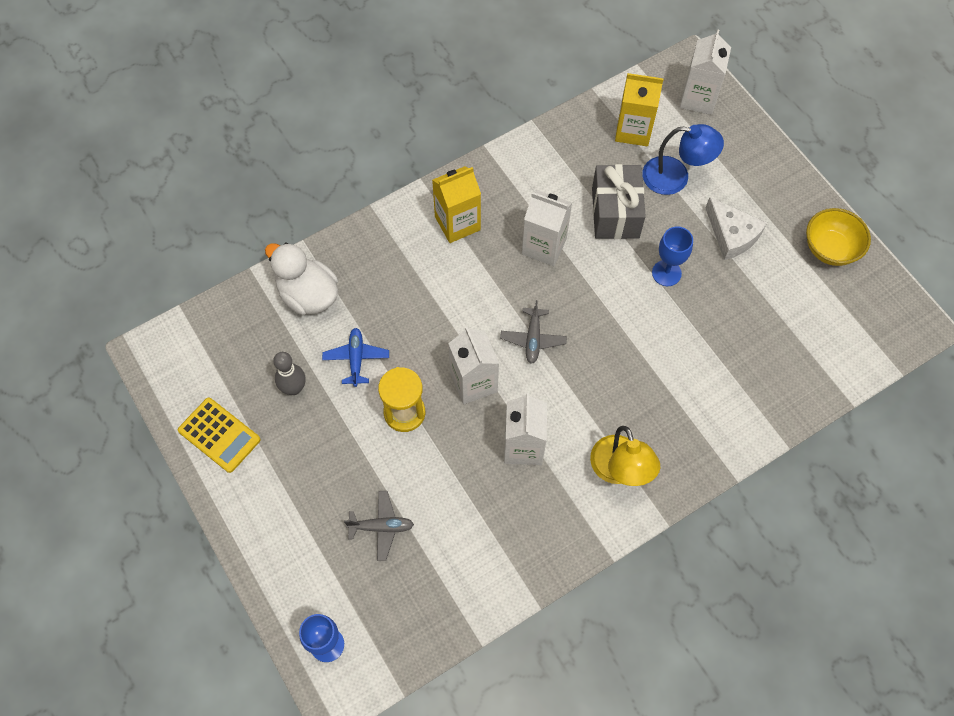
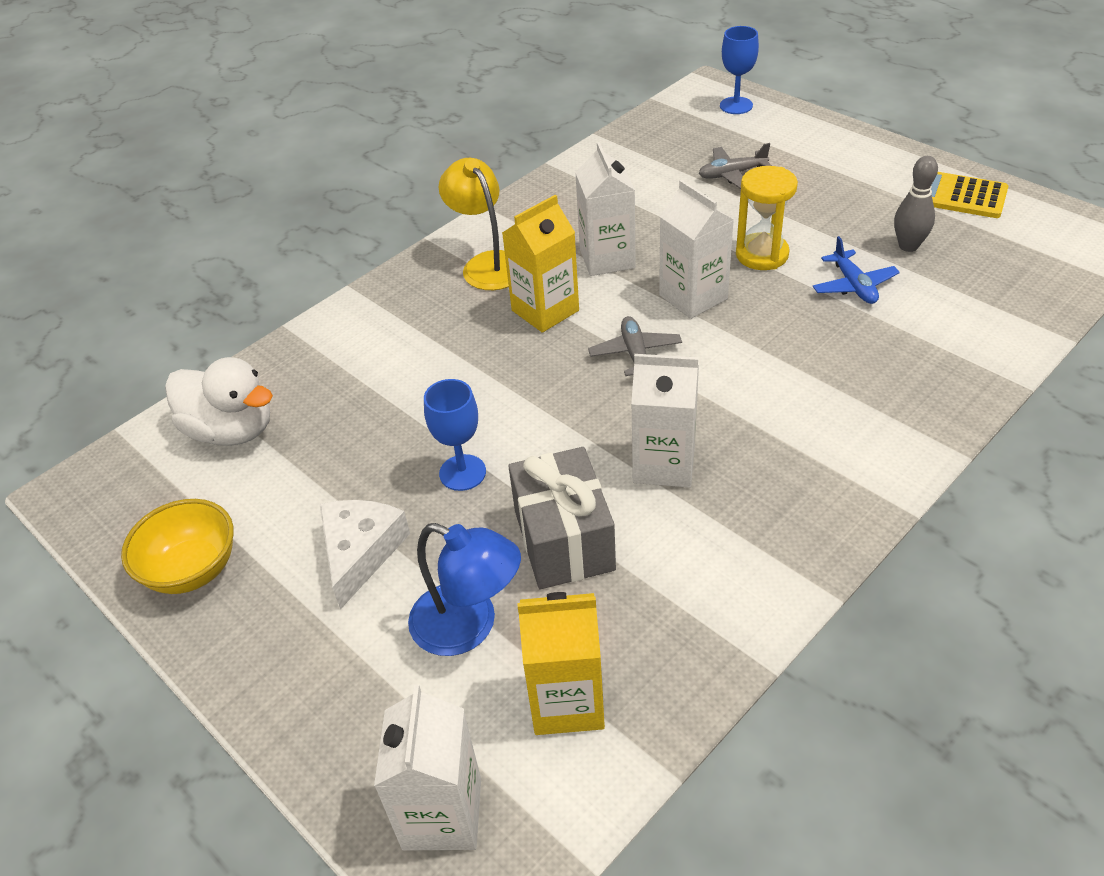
camera: 170 degrees right, 20 degrees down
white duck [265,243,338,315] -> white duck moved to [165,357,273,446]
yellow carton [432,166,481,243] -> yellow carton moved to [502,195,579,333]
blue lamp [642,124,724,195] -> blue lamp turned 150 degrees counterclockwise [408,523,521,656]
white cheese [706,197,767,260] -> white cheese turned 60 degrees clockwise [320,500,410,610]

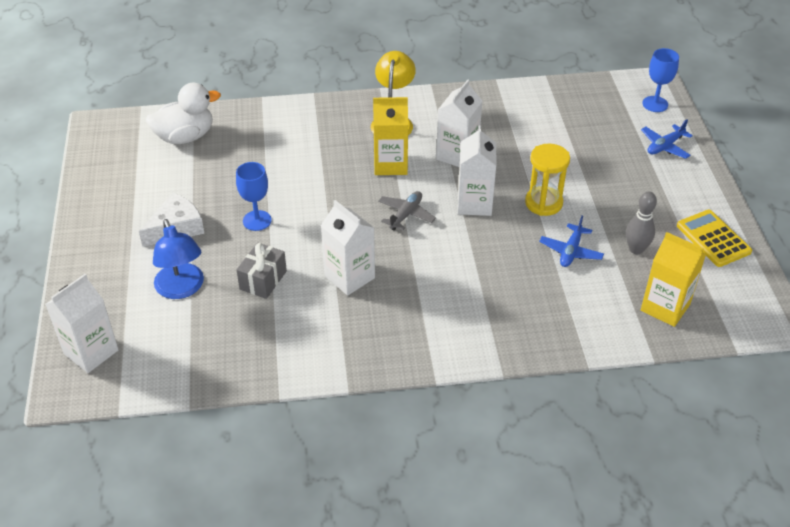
camera: 35 degrees right, 0 degrees up
yellow bowl [121,499,234,594] -> none
white duck [165,357,273,446] -> white duck turned 90 degrees counterclockwise [146,83,221,144]
grey gift [508,447,616,589] -> grey gift [236,242,287,299], size x0.66
yellow carton [517,592,605,735] -> yellow carton moved to [641,232,706,327]
grey plane [699,143,771,189] -> none
none -> blue plane [641,119,693,159]

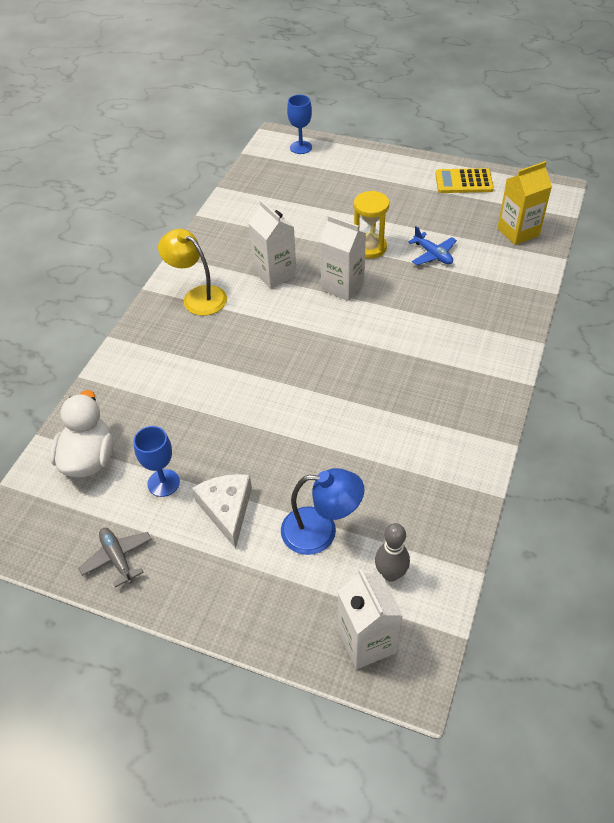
camera: 60 degrees left, 5 degrees up
blue goblet [236,162,272,231] -> blue goblet moved to [133,426,180,497]
grey gift [236,242,287,299] -> none
white carton [321,200,375,296] -> none
yellow carton [373,97,408,175] -> none
grey plane [378,191,436,231] -> grey plane moved to [78,528,151,588]
grey bowling pin [626,192,657,254] -> grey bowling pin moved to [375,523,410,582]
blue plane [641,119,693,159] -> none

